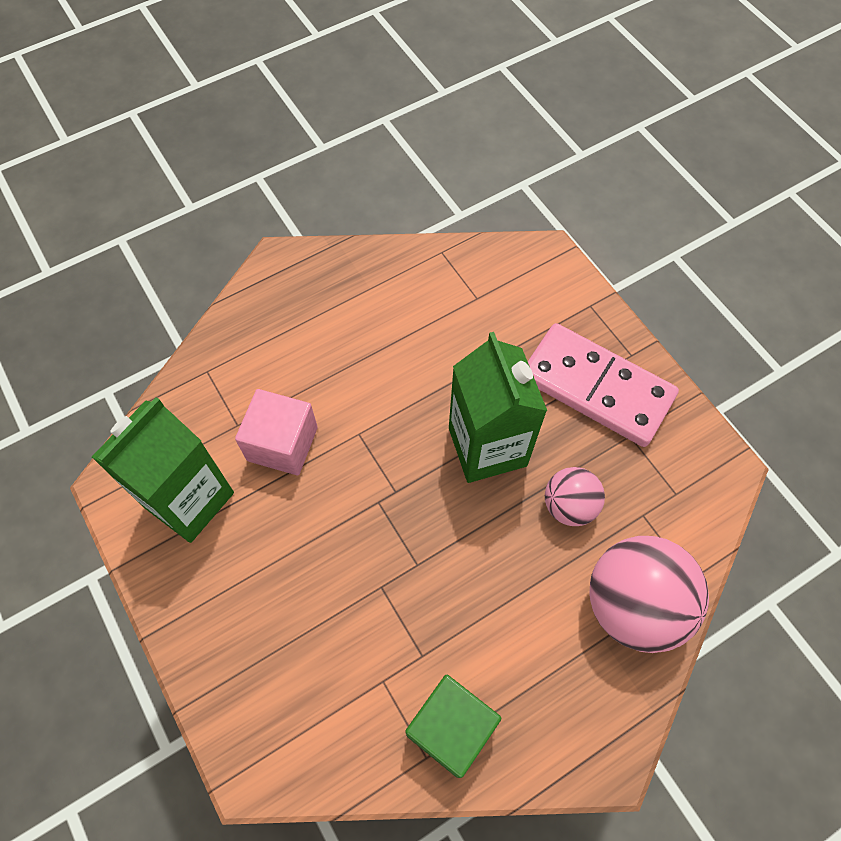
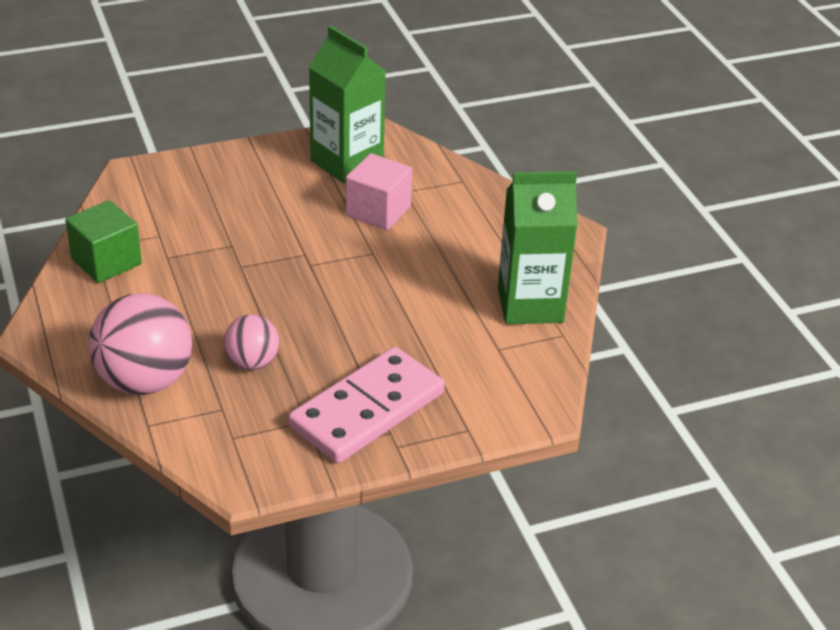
camera: 100 degrees right, 25 degrees down
green carton [449,332,547,483] -> green carton moved to [498,171,578,324]

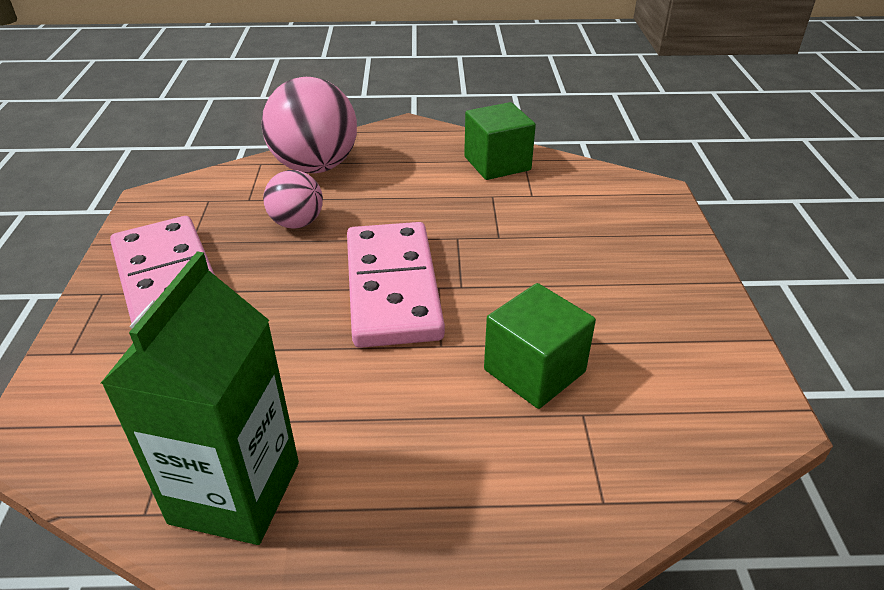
camera: 110 degrees right, 0 degrees up
green carton [309,26,386,183] -> none
pink cube [346,153,412,230] -> green cube [484,283,596,409]
none -> pink domino [347,222,445,348]

